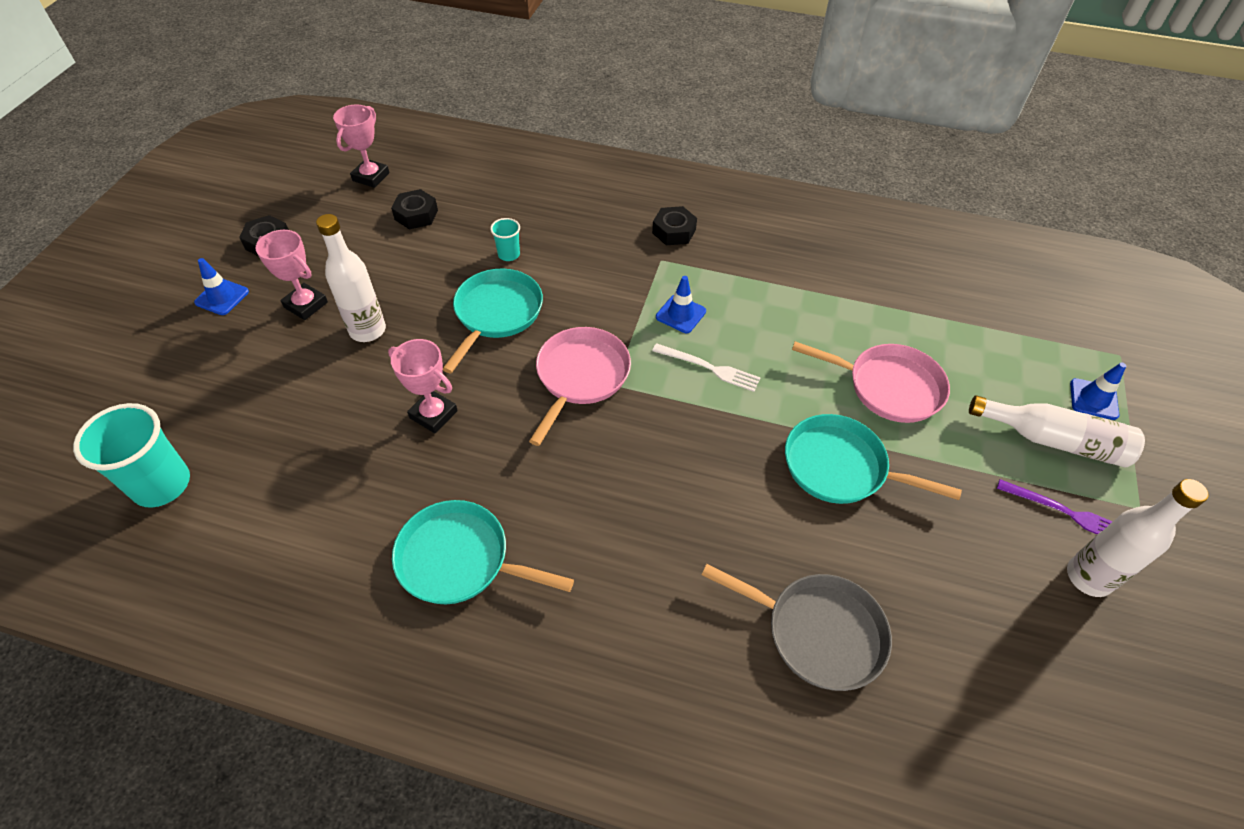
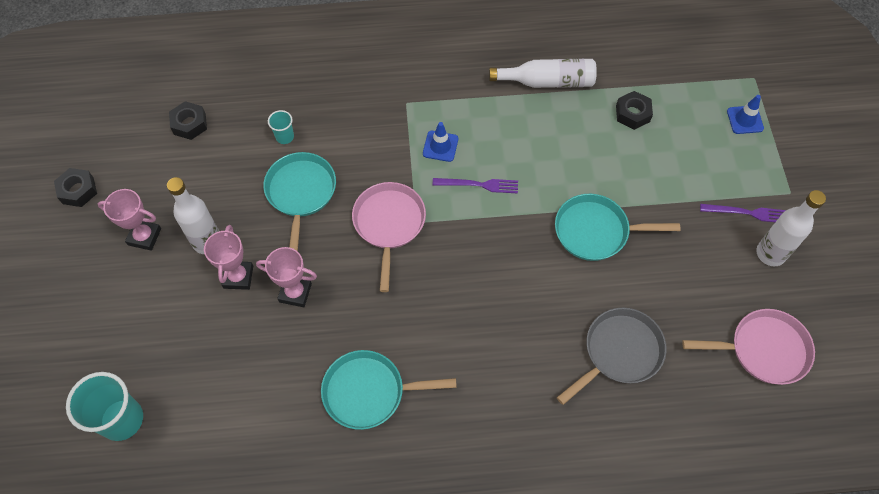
camera: 20 degrees left, 10 degrees up
blue traffic cone [194,258,249,315] -> none
pink trophy [333,104,389,188] -> pink trophy moved to [204,225,253,290]
black nut [652,206,697,245] -> black nut moved to [616,91,653,130]
white fork [652,343,761,392] -> purple fork [433,178,518,194]
grey pan [702,564,892,691] -> grey pan turned 45 degrees counterclockwise [557,308,667,405]
pink pan [792,341,950,423] -> pink pan moved to [682,309,815,385]
white bottle [969,395,1145,468] -> white bottle moved to [489,59,597,88]

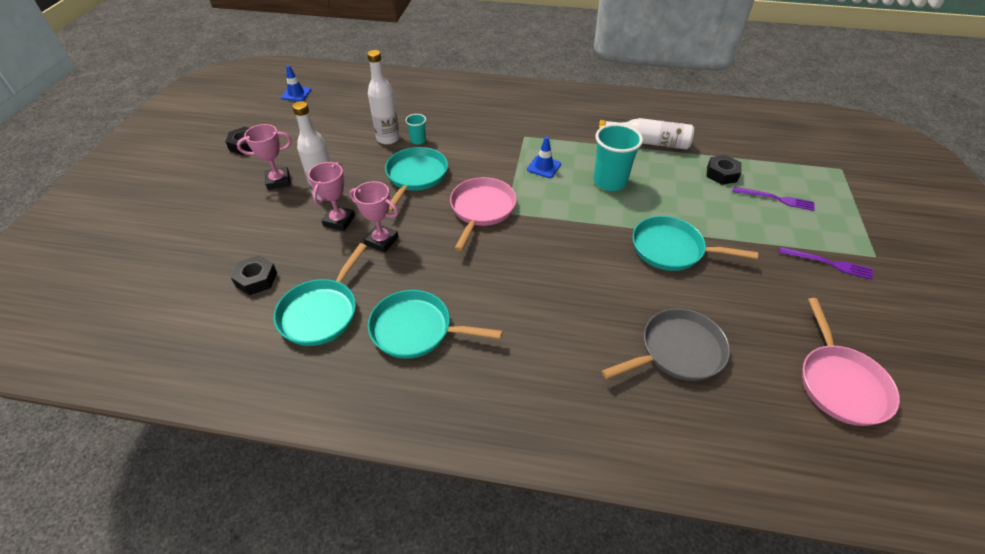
camera: 15 degrees right, 15 degrees down
turquoise cup [66,372,143,441] -> turquoise cup moved to [594,124,643,191]
pink trophy [98,189,161,251] -> pink trophy turned 45 degrees counterclockwise [237,124,292,190]
black nut [169,101,207,140] -> black nut moved to [231,255,277,295]
purple fork [433,178,518,194] -> purple fork moved to [733,187,815,211]
pink pan [682,309,815,385] -> pink pan turned 75 degrees clockwise [802,298,900,426]
blue traffic cone [727,95,764,134] -> blue traffic cone moved to [281,65,311,101]
white bottle [756,190,826,266] -> white bottle moved to [367,50,400,145]
none -> turquoise pan [274,243,367,346]

